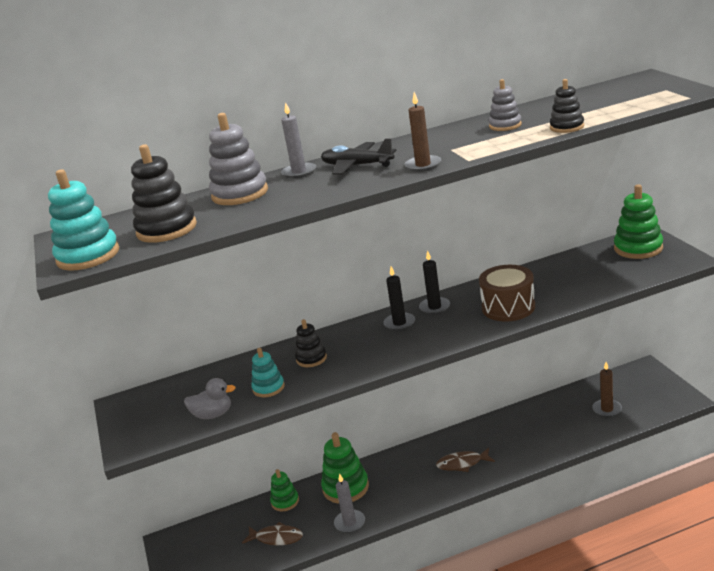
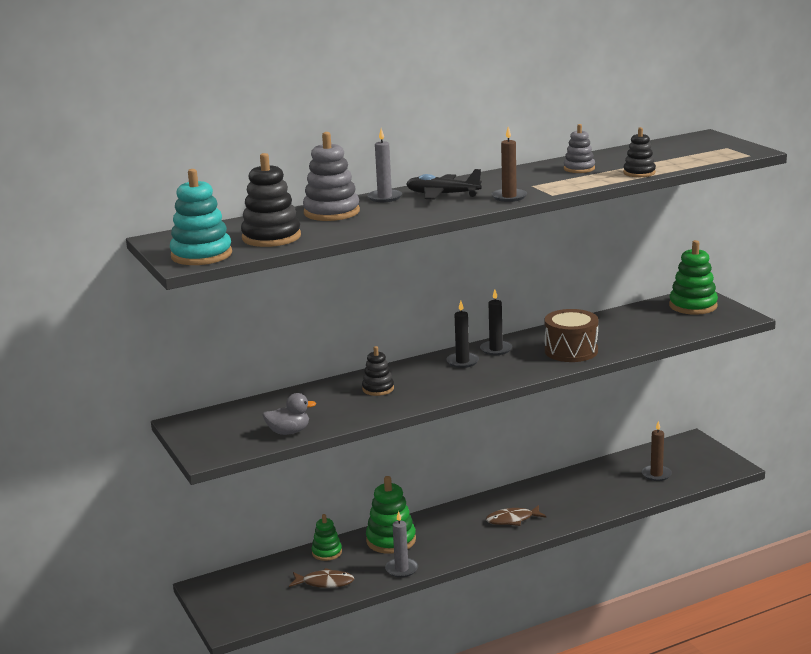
camera: 10 degrees left, 5 degrees down
turquoise stacking toy [251,348,284,397] -> none

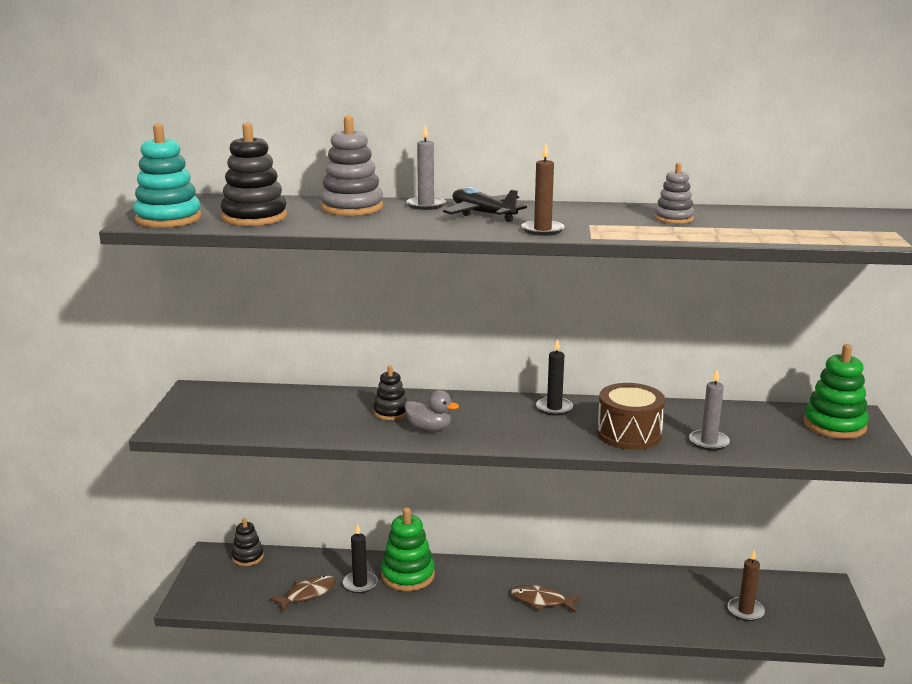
camera: 30 degrees right, 0 degrees up
grey duck [263,393,316,435] -> grey duck moved to [404,390,459,432]
brown fish [289,568,354,588] -> brown fish turned 75 degrees counterclockwise [270,575,336,612]
green stacking toy [312,514,342,561] -> none
grey candle [385,511,418,578] -> grey candle moved to [689,370,730,451]
black candle [446,301,479,368] -> black candle moved to [343,524,377,593]
black stacking toy [623,127,656,177] -> black stacking toy moved to [232,518,264,566]

